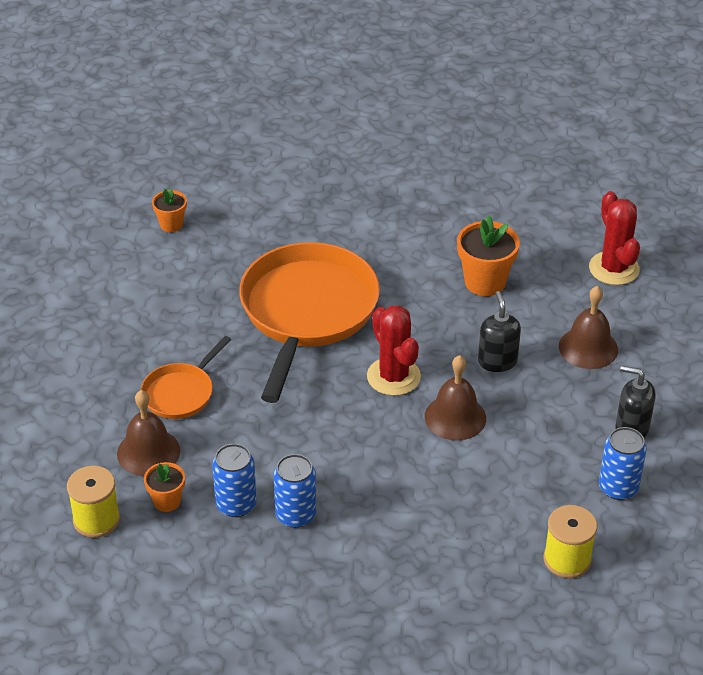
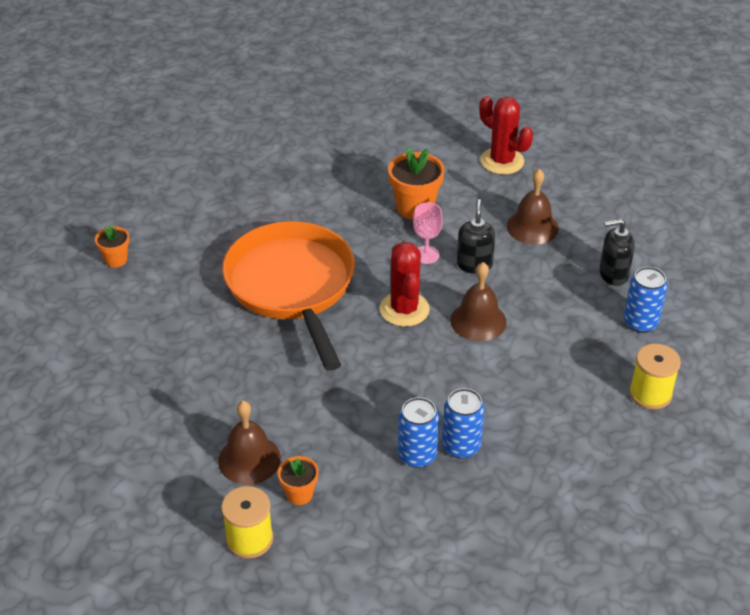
camera: 30 degrees left, 0 degrees up
orange pan [141,336,231,419] -> none
blue can [212,444,256,517] -> blue can moved to [442,388,485,459]
red cactus [367,305,421,396] -> red cactus turned 45 degrees clockwise [380,242,430,327]
black soap dispenser [478,291,521,372] -> black soap dispenser turned 45 degrees clockwise [457,199,495,274]
none -> pink goblet [413,202,443,264]

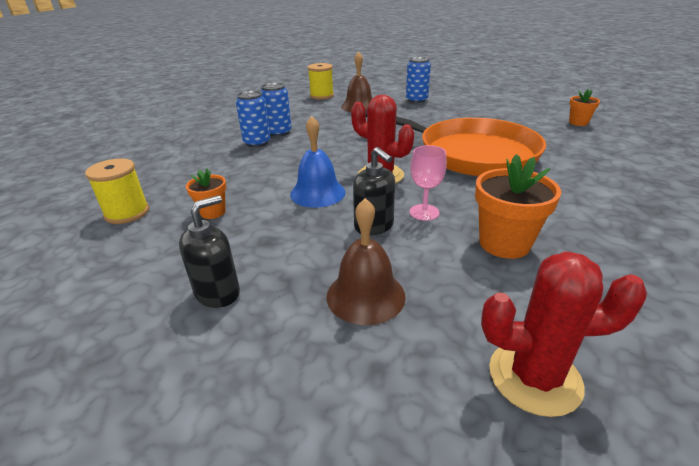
camera: 140 degrees right, 10 degrees down
orange flower pot [278,456,319,505] -> orange flower pot moved to [186,168,226,219]
brown bell [450,262,507,341] -> blue bell [290,116,346,208]
blue can [624,267,668,333] -> blue can moved to [406,57,431,103]

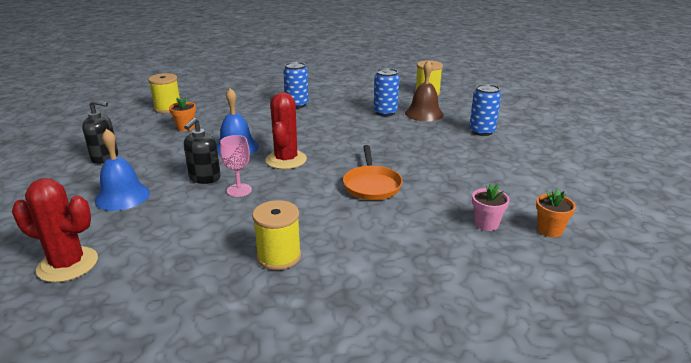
camera: 55 degrees right, 5 degrees down
blue can [261,83,292,137] -> blue can moved to [374,68,399,116]
brown bell [327,198,406,325] -> blue bell [95,129,150,211]
orange pan [366,109,546,176] -> orange pan [343,145,403,200], size x0.49
orange flower pot [475,154,561,259] -> none
red cactus [481,251,647,417] -> red cactus turned 45 degrees counterclockwise [12,178,98,283]
none -> yellow spool [252,200,301,270]
none -> pink flower pot [472,183,509,231]

